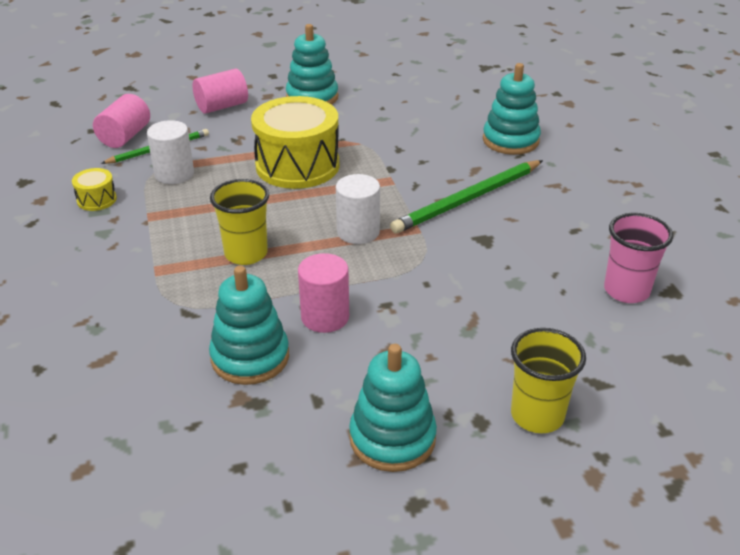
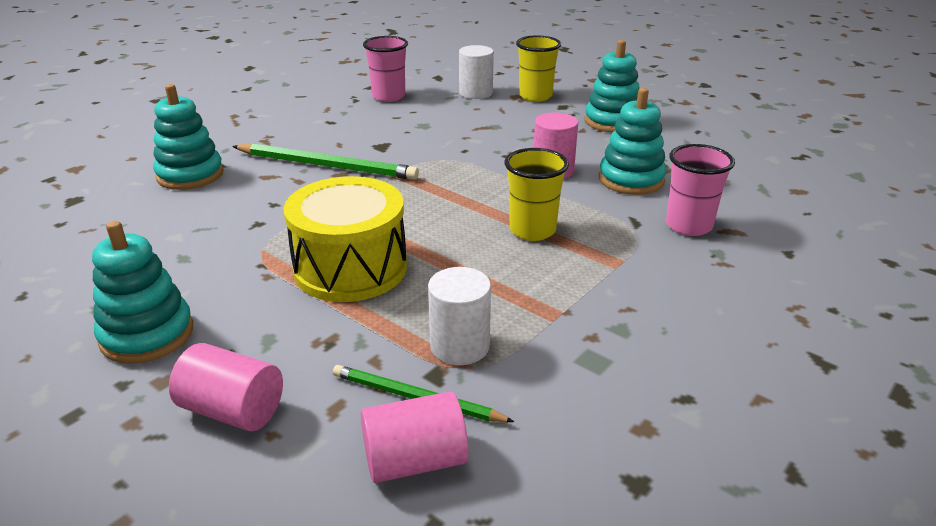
camera: 125 degrees left, 5 degrees down
yellow drum [72,168,117,211] -> none
white cylinder [336,174,380,244] -> white cylinder moved to [459,45,494,99]
none -> pink cup [666,144,735,236]

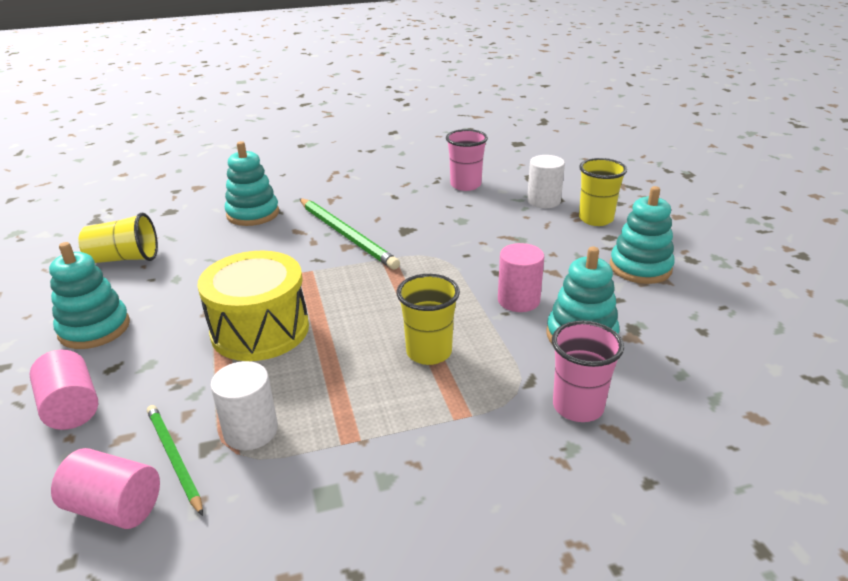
camera: 35 degrees right, 0 degrees up
none -> yellow cup [78,213,158,263]

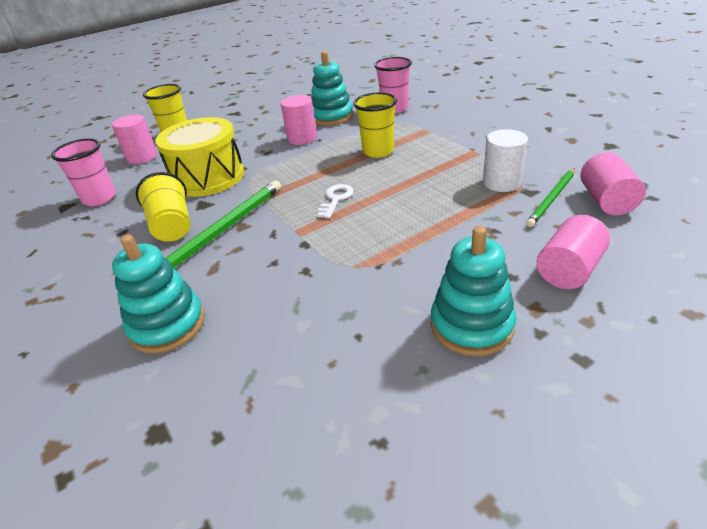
camera: 105 degrees left, 5 degrees up
yellow cup [78,213,158,263] -> yellow cup moved to [136,172,190,242]
yellow drum [198,251,309,361] -> yellow drum moved to [155,117,244,197]
white cylinder [527,155,565,208] -> pink cylinder [112,115,157,164]
turquoise stacking toy [610,186,675,284] -> none
none -> white key [317,184,354,218]

